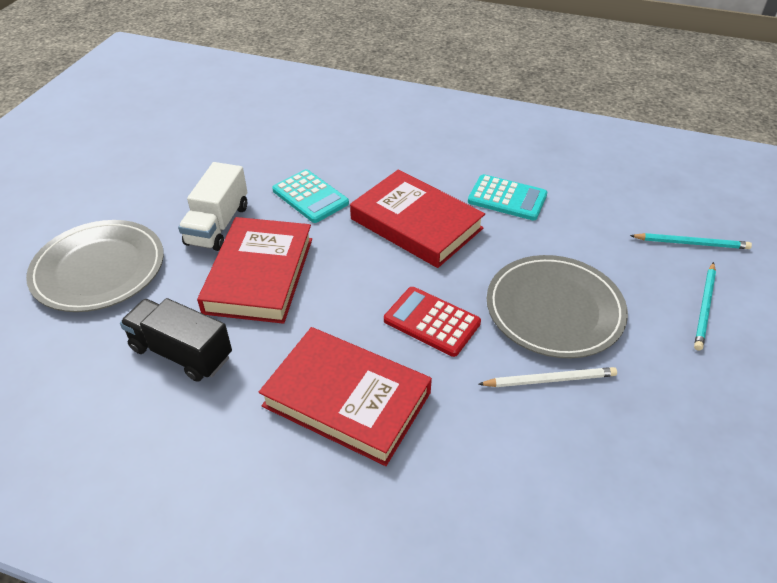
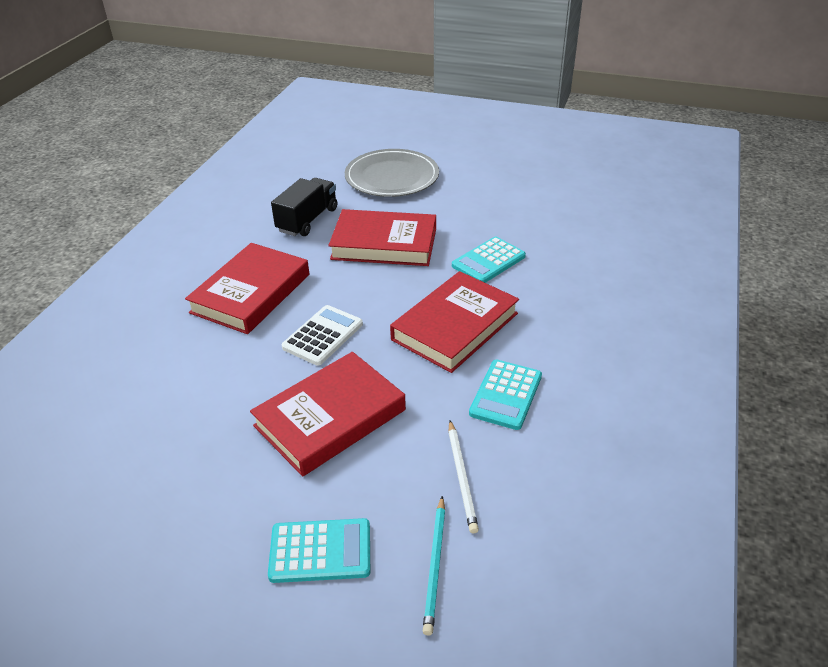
camera: 90 degrees right, 5 degrees down
white truck [178,162,247,251] -> none
red calculator [384,287,481,357] -> white calculator [282,305,363,366]
white pencil [478,367,617,387] -> white pencil moved to [448,420,479,533]
grey plate [487,255,628,358] -> red book [250,352,406,476]
turquoise pencil [694,262,716,351] -> turquoise calculator [268,518,370,583]

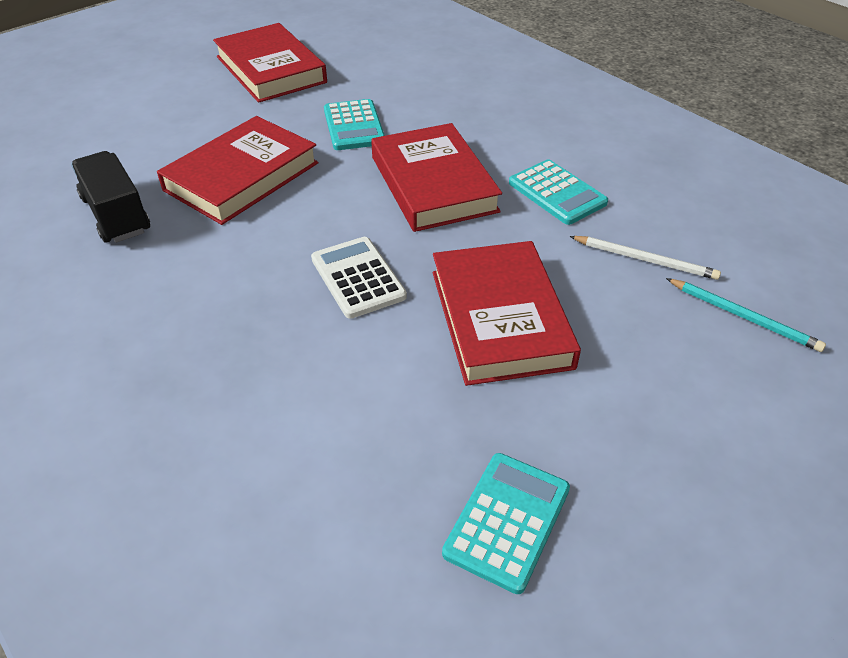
camera: 60 degrees left, 5 degrees up
red book [185,243,309,334] -> red book moved to [213,23,327,103]
turquoise calculator [268,518,370,583] -> turquoise calculator moved to [442,453,570,594]
grey plate [345,149,439,197] -> none

